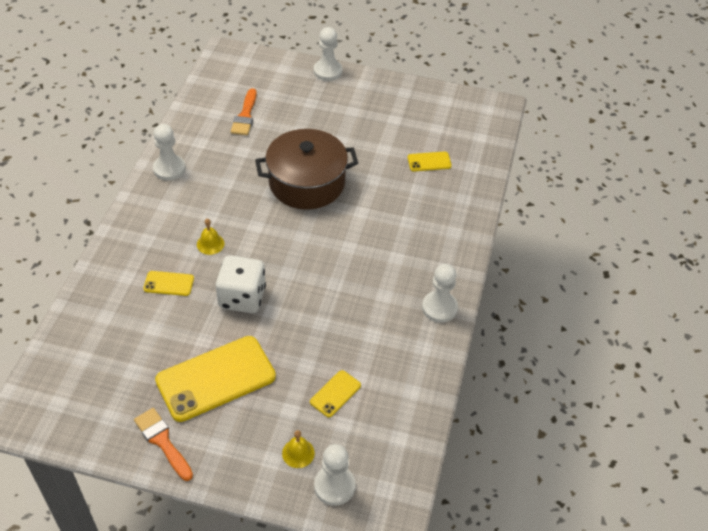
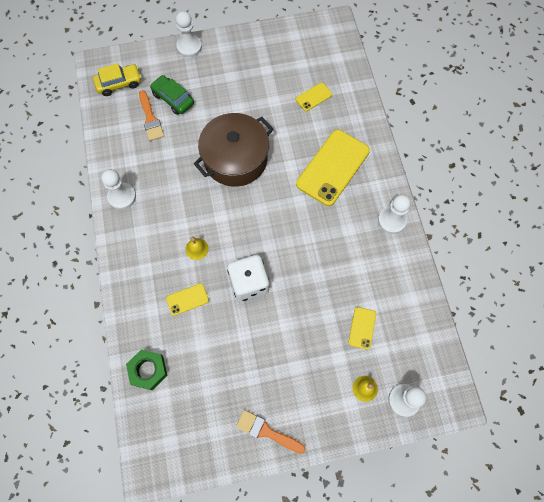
camera: 25 degrees left, 20 degrees up
yellow phone [155,336,276,422] -> yellow phone moved to [296,130,370,206]
none -> yellow car [93,63,141,96]
none -> green nut [126,349,168,391]
none -> green car [150,75,194,115]

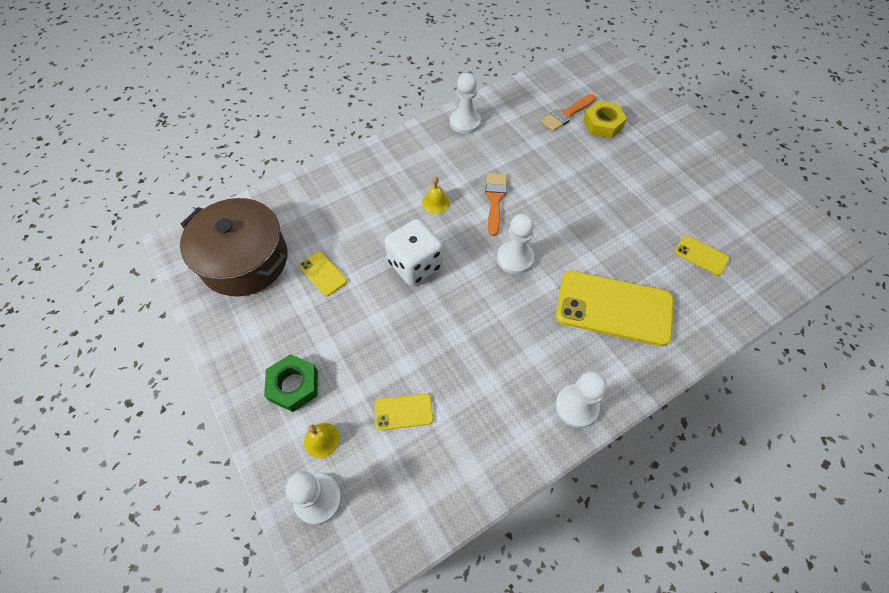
camera: 70 degrees right, 10 degrees down
yellow car [93,63,141,96] -> none
green nut [126,349,168,391] -> green nut moved to [264,354,318,412]
green car [150,75,194,115] -> yellow nut [583,101,627,138]
yellow phone [166,283,209,316] -> yellow phone moved to [299,251,347,296]
white pawn [176,11,202,57] -> white pawn moved to [497,214,534,274]
brown pot [194,113,273,187] -> brown pot moved to [180,198,287,296]
orange brush [236,410,306,454] -> orange brush moved to [485,173,507,236]

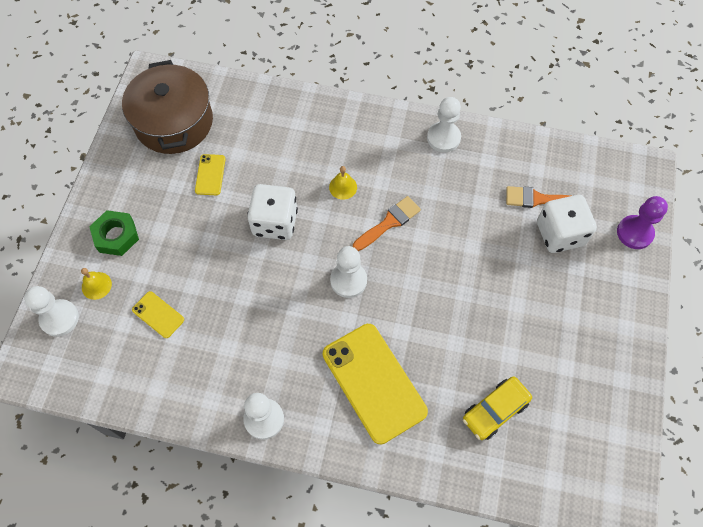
camera: 45 degrees right, 5 degrees up
yellow nut [583,101,627,138] -> white dice [537,195,597,253]
yellow phone [674,236,729,275] -> yellow car [463,377,532,440]
none -> purple pawn [617,196,668,249]

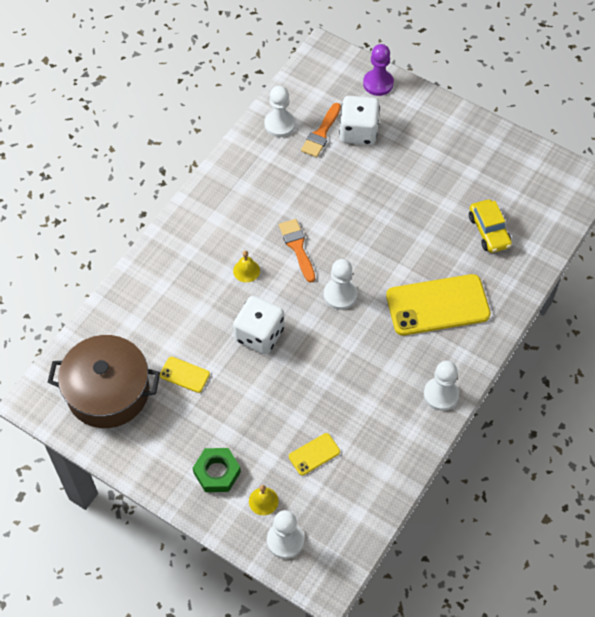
camera: 70 degrees left, 5 degrees down
white pawn [427,97,461,152] -> white pawn moved to [264,86,295,137]

